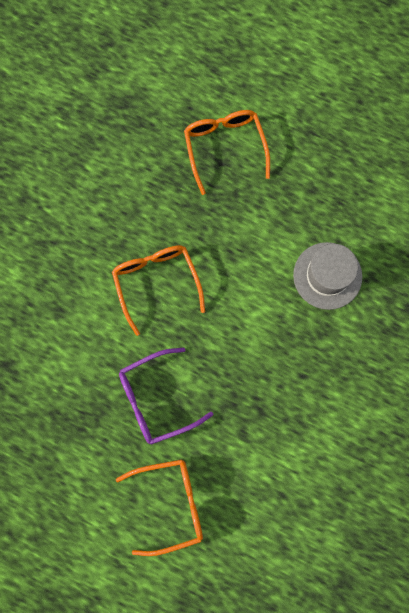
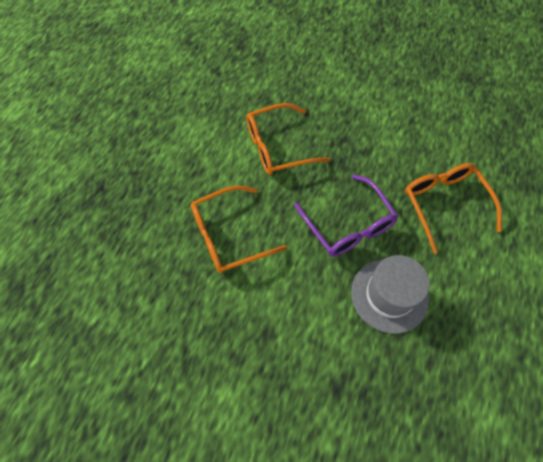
camera: 95 degrees left, 15 degrees down
orange glasses [184,110,270,195] -> orange glasses moved to [246,103,330,175]
grey hat [293,242,362,310] -> grey hat moved to [351,255,430,334]

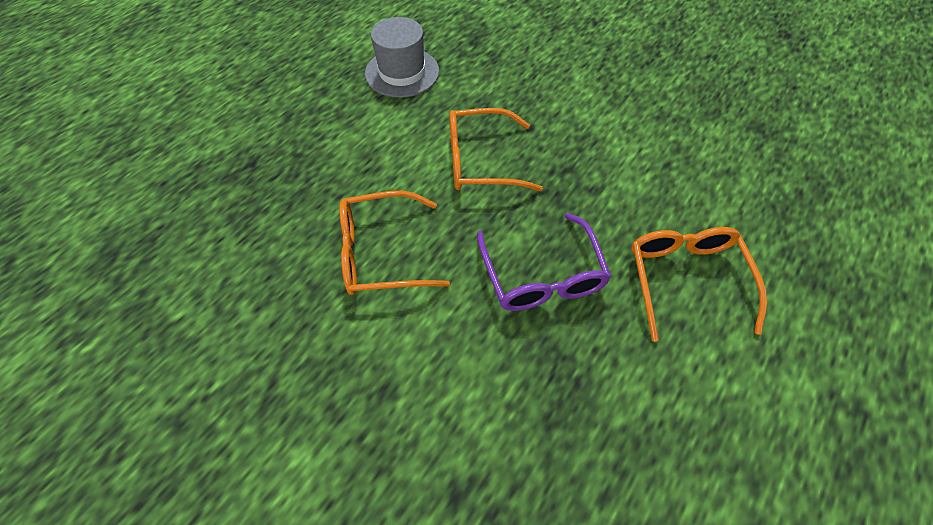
camera: 15 degrees right, 5 degrees down
grey hat [351,255,430,334] -> grey hat moved to [365,17,439,98]

